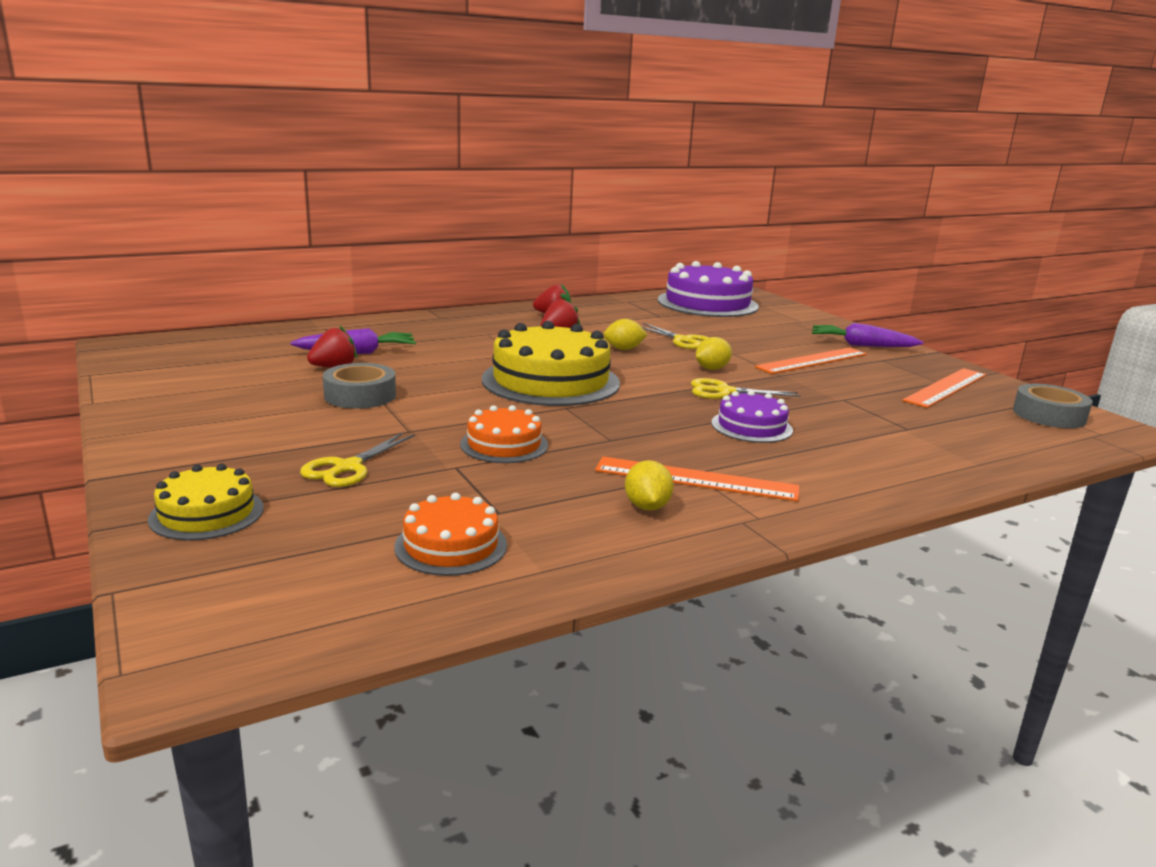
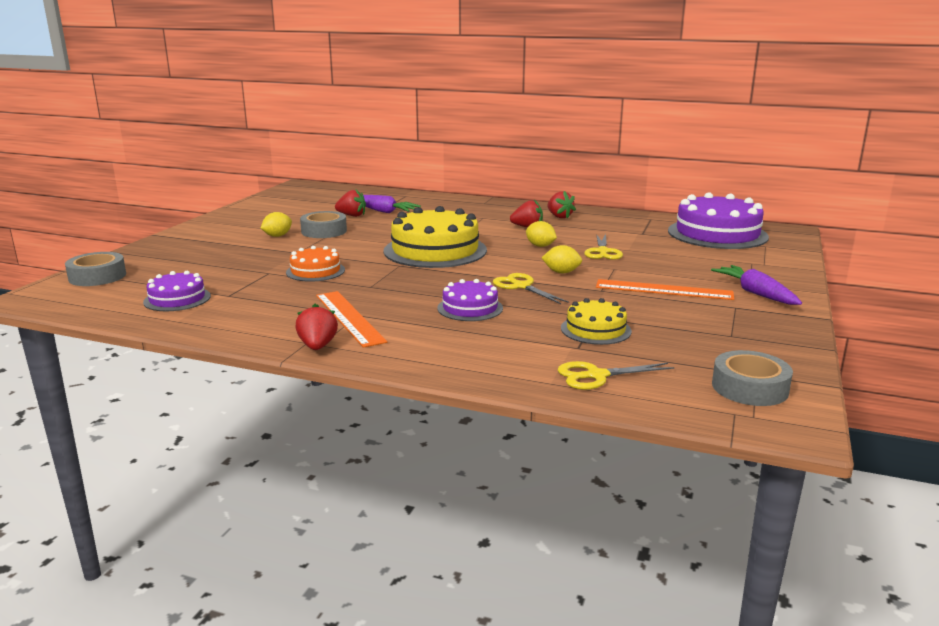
camera: 50 degrees right, 0 degrees up
yellow cake [148,464,264,540] -> yellow cake moved to [561,298,632,345]
yellow scissors [300,432,415,487] -> yellow scissors moved to [558,361,675,390]
orange cake [394,493,507,576] -> purple cake [143,271,211,311]
yellow lemon [625,460,674,511] -> yellow lemon moved to [261,212,292,237]
orange ruler [902,368,986,408] -> none
none -> grey tape [65,252,126,286]
none -> red strawberry [295,304,338,350]

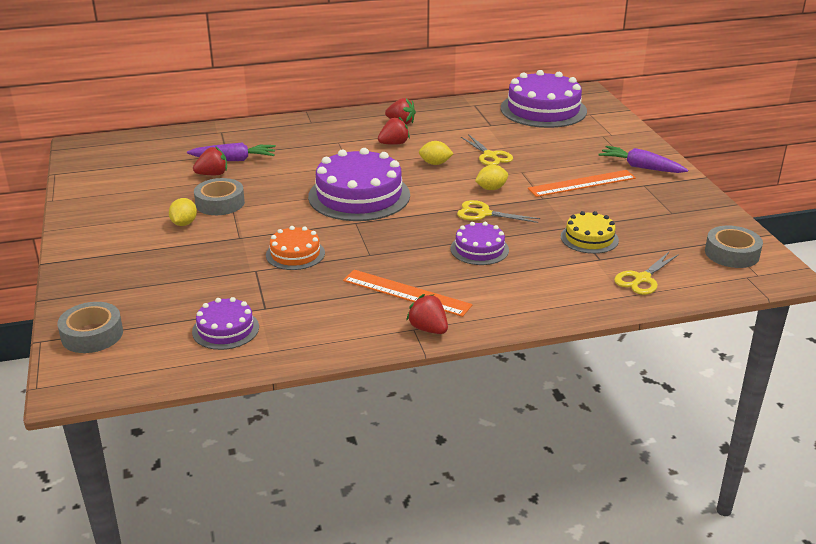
camera: 35 degrees left, 10 degrees up
yellow cake [383,206,487,268] -> purple cake [308,148,410,221]

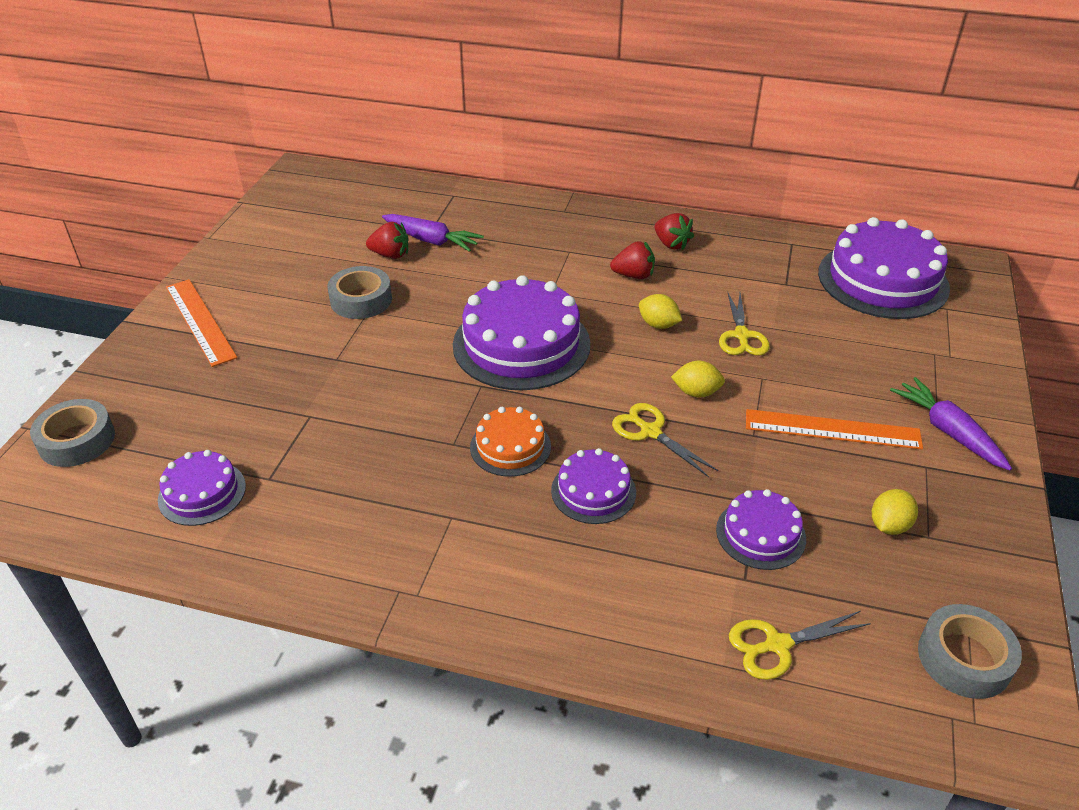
camera: 30 degrees right, 10 degrees up
yellow lemon [169,198,197,226] -> yellow lemon moved to [872,489,918,535]
orange cake [266,226,325,270] -> orange cake moved to [470,407,551,477]
orange ruler [343,270,472,317] -> orange ruler moved to [166,279,237,367]
red strawberry [406,294,448,334] -> none
yellow cake [561,211,619,254] -> purple cake [716,489,806,570]

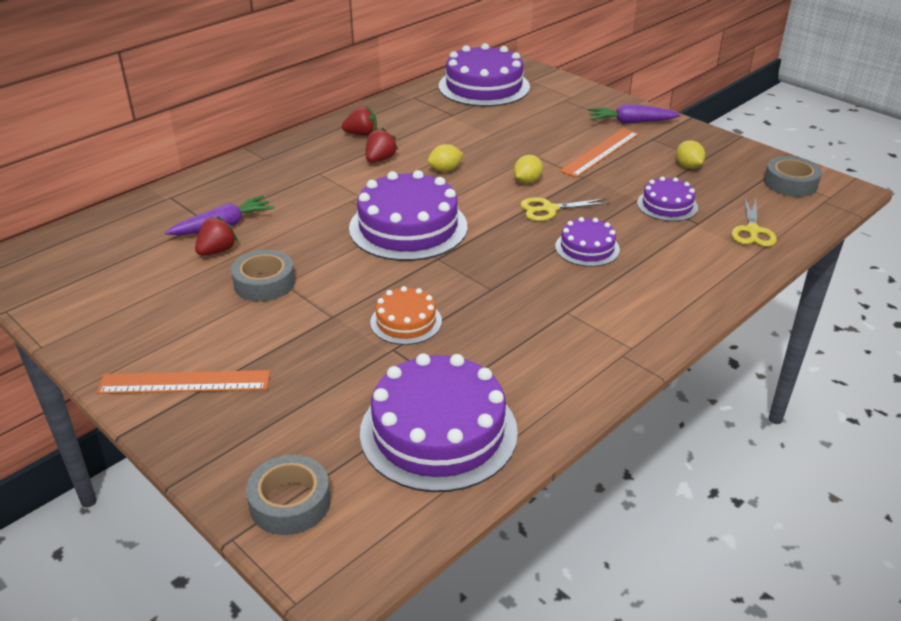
camera: 60 degrees left, 5 degrees down
purple cake [158,450,246,526] -> purple cake [360,353,518,492], size x1.91
orange cake [470,407,551,477] -> orange cake moved to [370,286,442,345]
yellow scissors [719,293,770,356] -> none

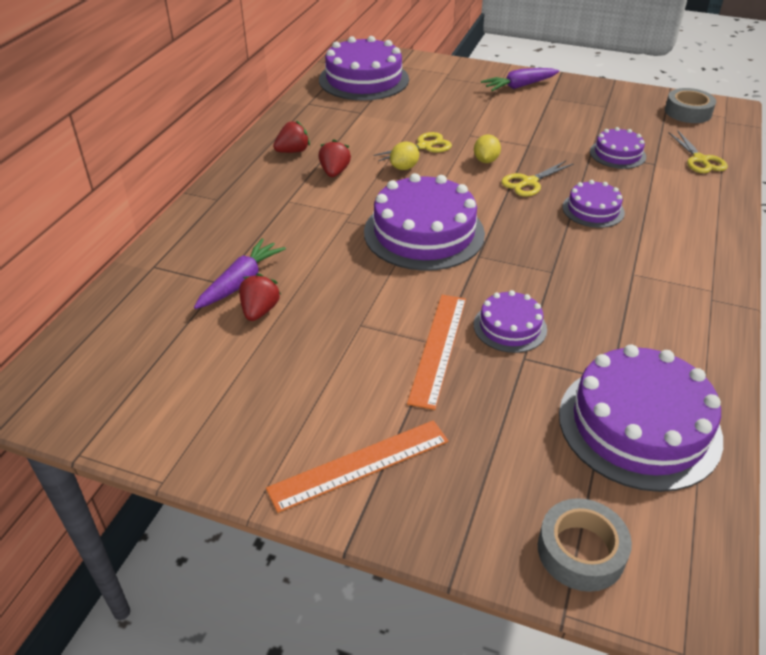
camera: 25 degrees left, 5 degrees up
grey tape [231,250,295,302] -> none
orange cake [370,286,442,345] -> purple cake [474,290,547,353]
orange ruler [560,128,639,178] -> orange ruler moved to [407,295,466,410]
yellow lemon [676,140,705,169] -> none
none -> yellow scissors [374,132,452,161]

